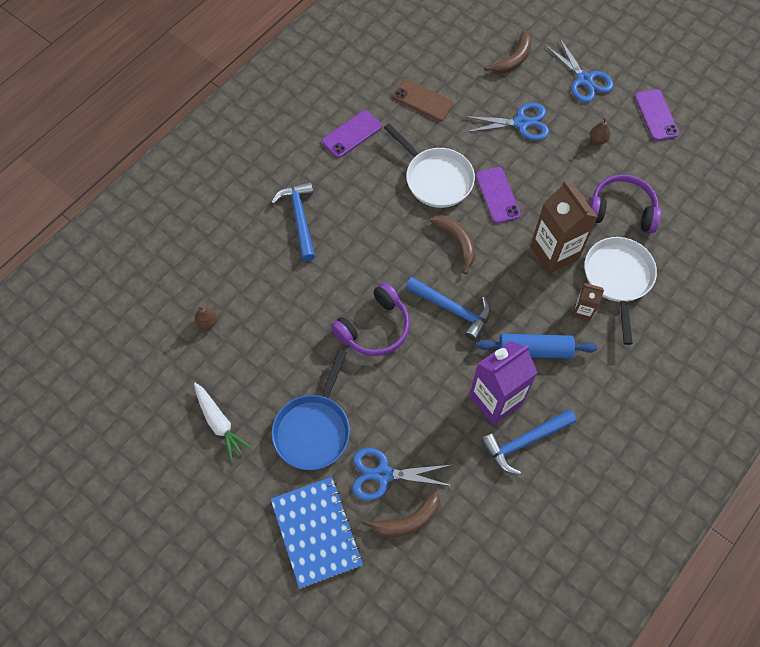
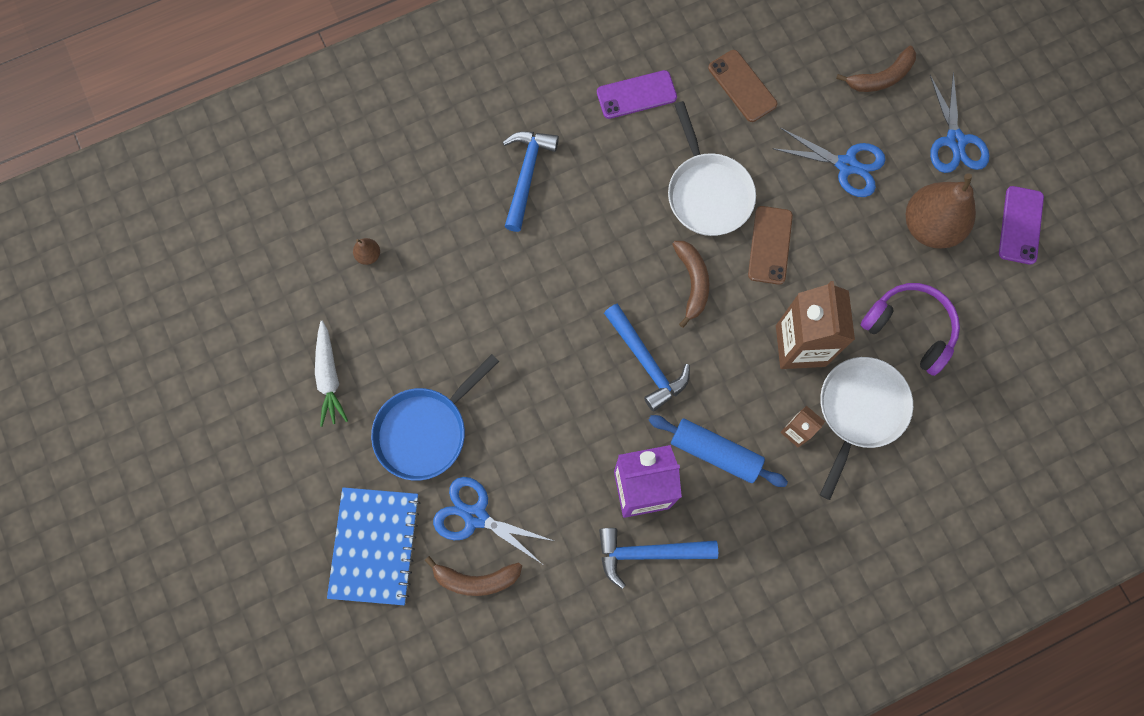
camera: 25 degrees right, 10 degrees up
purple headphones [331,282,410,356] -> none
purple phone [476,167,521,224] -> brown phone [748,206,793,285]
brown pear [590,117,610,144] -> brown pear [906,173,976,249], size x2.46

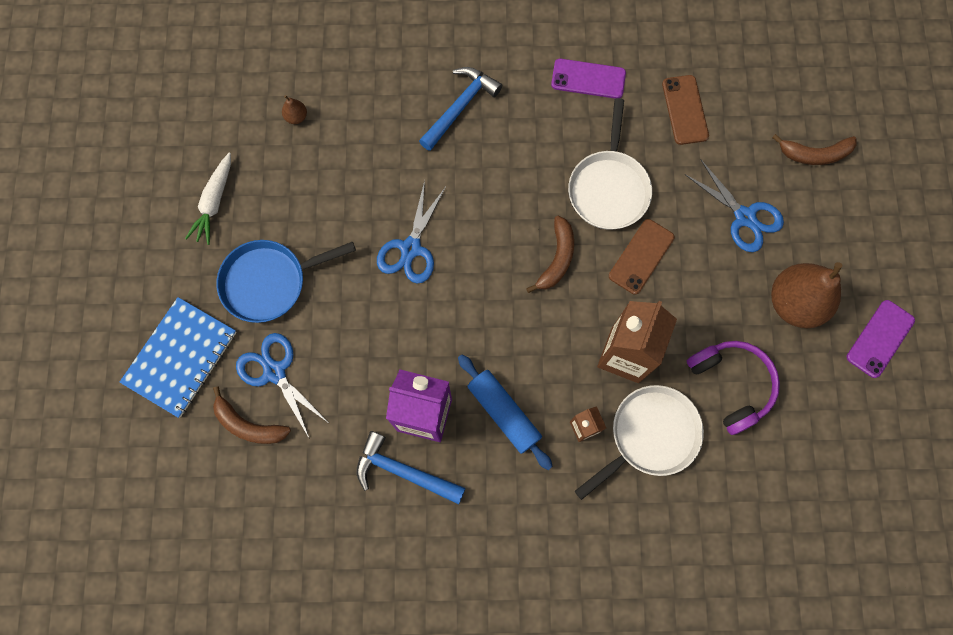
camera: 25 degrees right, 0 degrees up
blue hammer [604,304,690,412] -> none
blue scissors [930,71,990,173] -> blue scissors moved to [377,180,446,283]

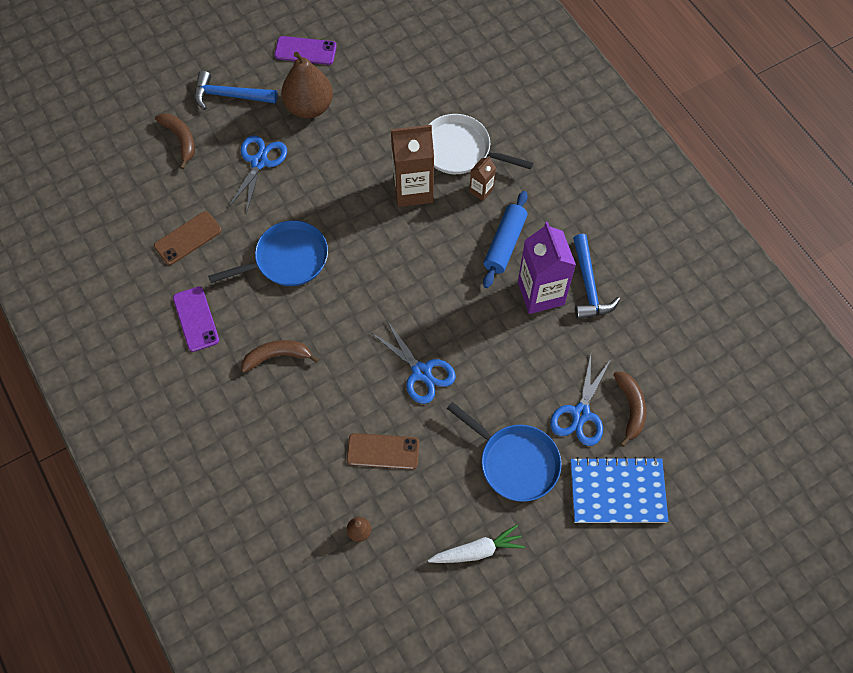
camera: 120 degrees left, 10 degrees down
blue scissors [377,180,446,283] -> blue scissors turned 60 degrees clockwise [372,319,456,404]
blue hammer [419,67,502,151] -> blue hammer moved to [194,71,277,110]
brown banana [526,216,574,293] -> brown banana moved to [241,340,319,373]
white pan [568,98,652,230] -> blue pan [208,220,328,286]
brown phone [609,219,675,295] -> brown phone moved to [347,433,419,470]
purple headphones [687,341,780,435] -> none

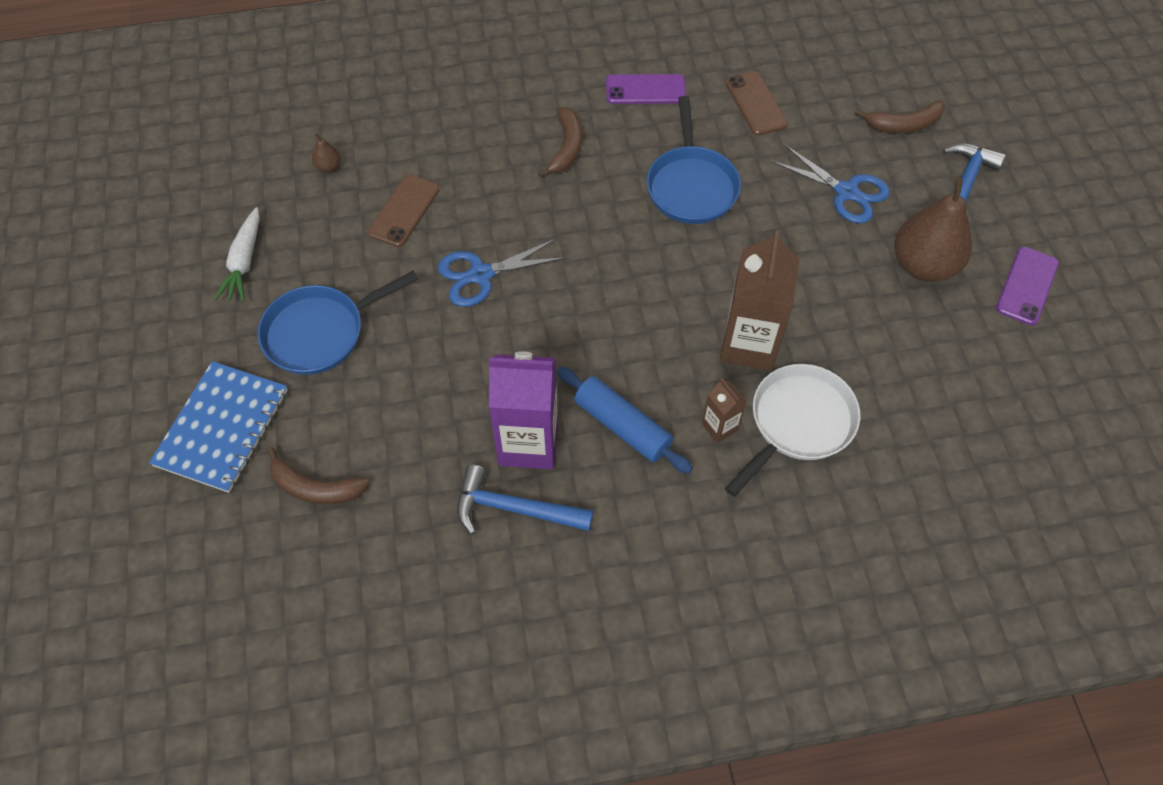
camera: 110 degrees right, 5 degrees down
blue scissors [550,354,611,446] -> none

